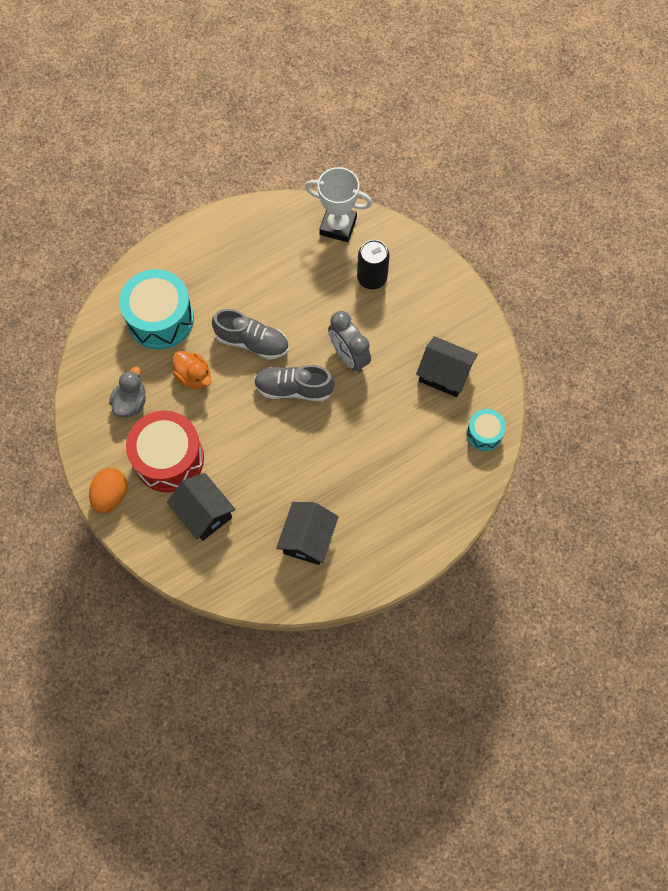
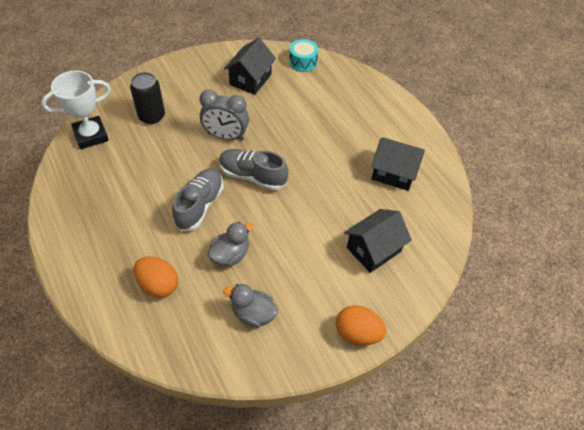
camera: 90 degrees left, 15 degrees down
turquoise drum [119,269,194,349] -> orange egg [133,257,178,298]
red drum [126,411,204,493] -> none
orange duck [172,351,212,389] -> grey duck [207,222,253,267]
grey shoe [254,365,335,401] -> grey shoe turned 105 degrees clockwise [219,149,288,190]
white trophy [305,167,372,242] -> white trophy turned 45 degrees clockwise [41,70,111,149]
grey clock [328,311,371,372] -> grey clock turned 45 degrees clockwise [200,89,249,141]

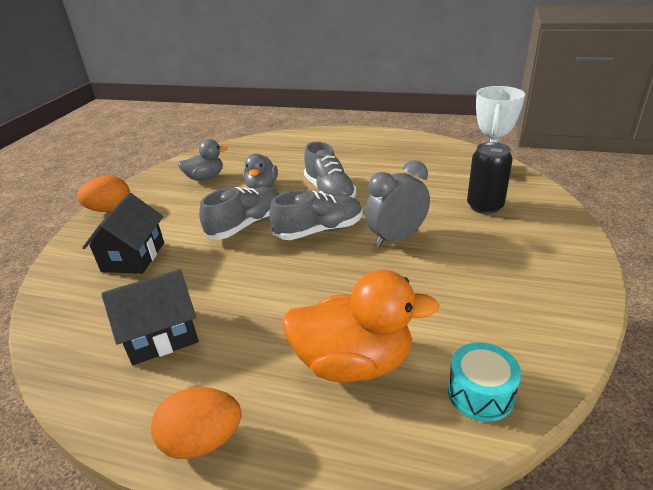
camera: 140 degrees right, 20 degrees down
orange egg [133,257,178,298] -> orange egg moved to [151,387,242,459]
black house [224,38,276,95] -> none
none -> grey shoe [199,187,279,239]
none -> orange duck [282,270,440,382]

